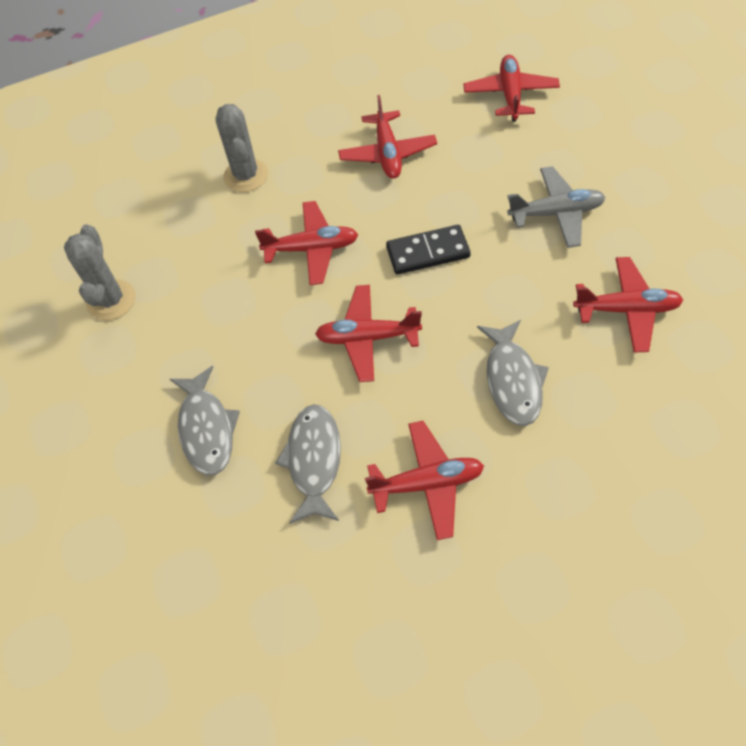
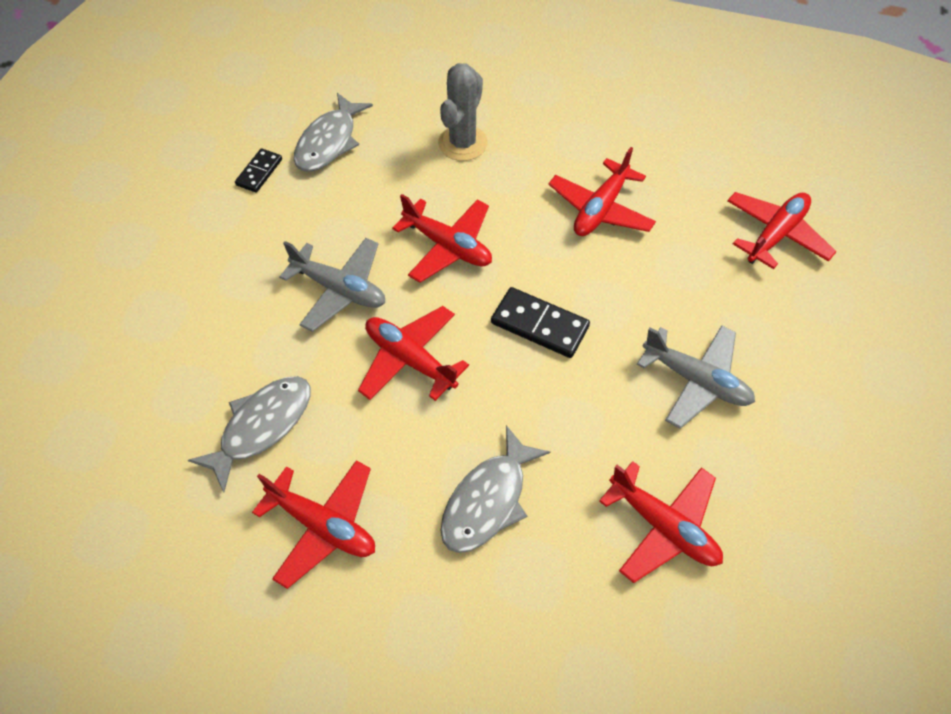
camera: 35 degrees right, 0 degrees up
grey cactus [64,224,135,320] -> black domino [235,148,282,193]
grey fish [170,366,240,476] -> grey fish moved to [294,93,373,172]
none -> grey plane [279,238,385,332]

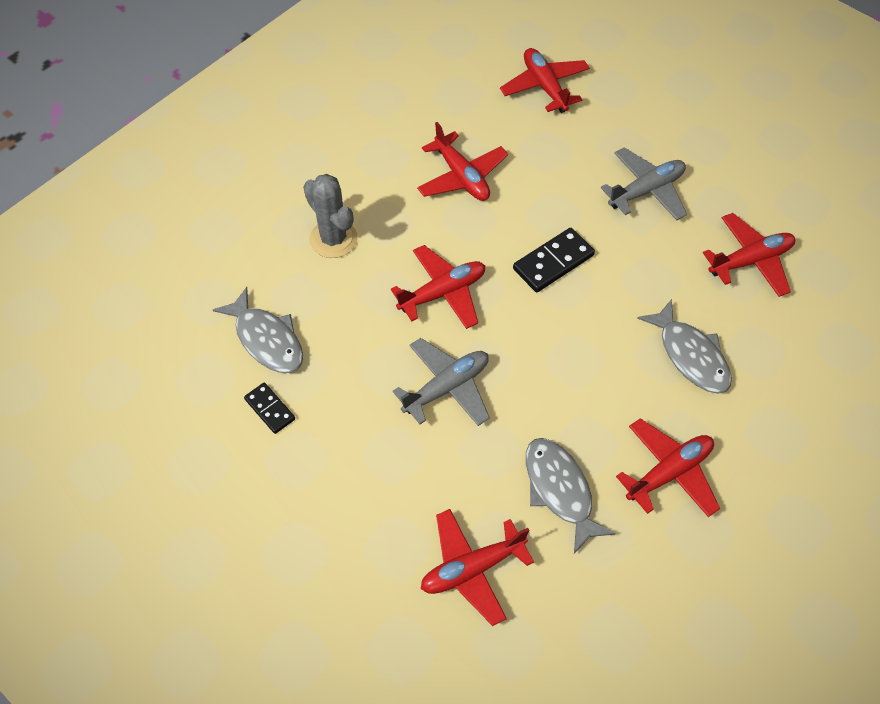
camera: 65 degrees left, 0 degrees up
red plane [358,306,469,401] -> red plane moved to [421,509,534,626]

